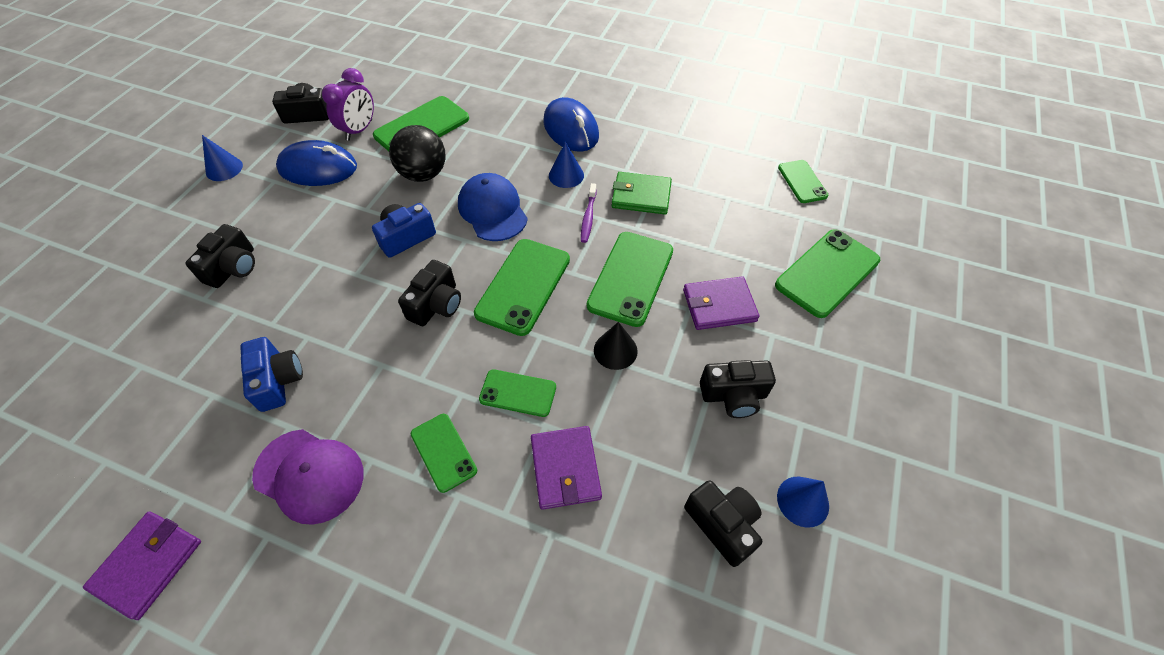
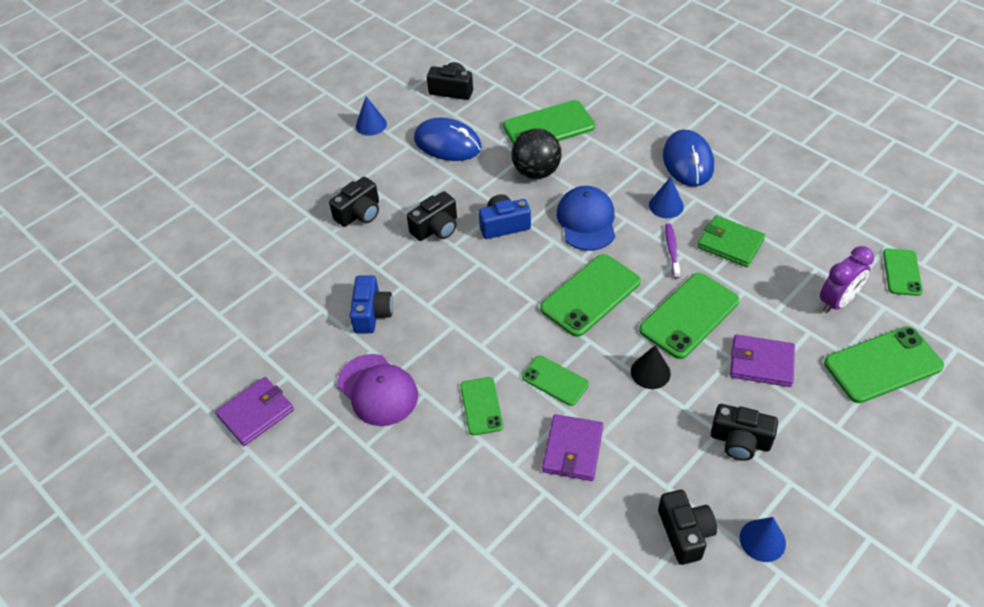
camera: 25 degrees right, 5 degrees down
purple clock [322,68,374,141] -> purple clock moved to [820,246,874,313]
black camera [398,260,461,326] -> black camera moved to [407,191,457,241]
purple toothbrush [581,183,597,243] -> purple toothbrush turned 150 degrees clockwise [665,223,680,278]

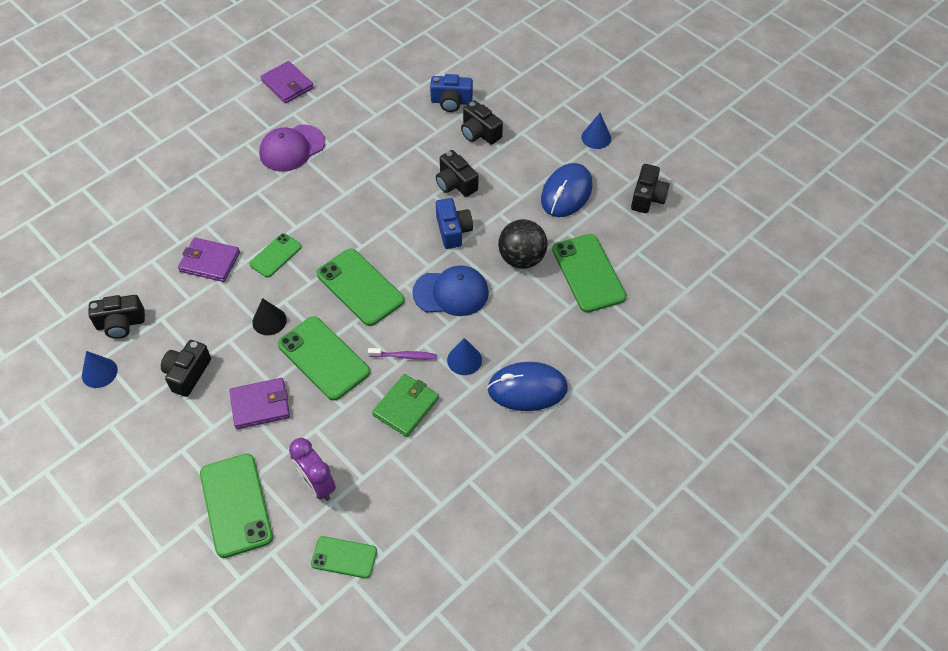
camera: 90 degrees right, 5 degrees up
blue camera [350,275,393,333] -> blue camera moved to [430,74,473,112]
green phone [460,377,503,435] -> none
purple wallet [730,334,795,387] -> purple wallet turned 60 degrees clockwise [229,378,290,429]

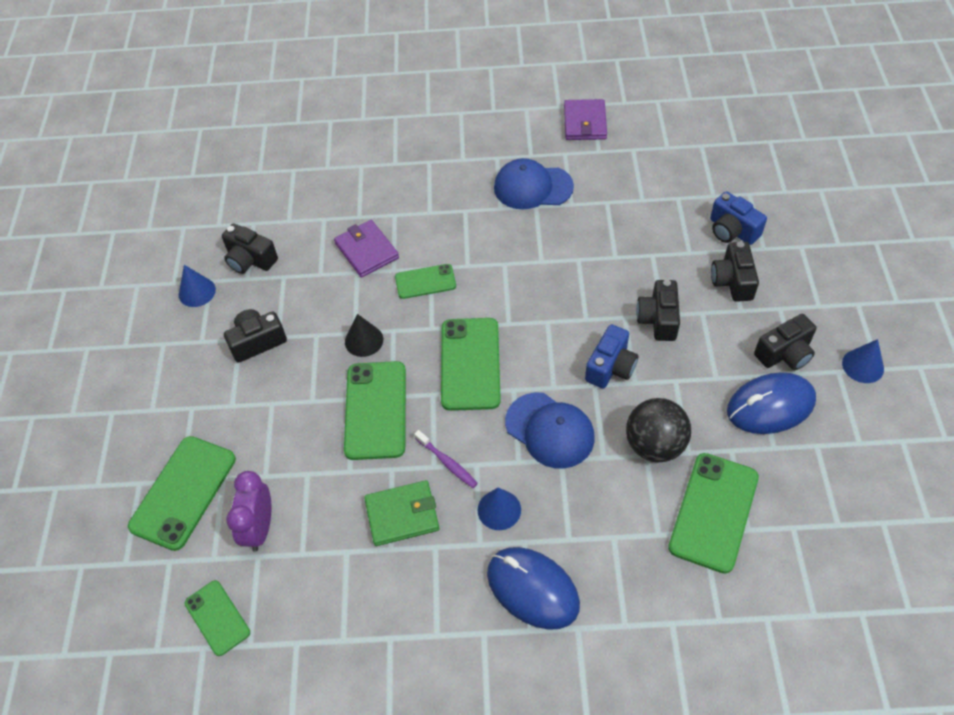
camera: 45 degrees right, 0 degrees up
purple wallet [229,378,290,429] -> none
purple cap [259,125,325,172] -> blue cap [494,158,574,210]
black camera [631,164,670,213] -> black camera moved to [754,314,816,370]

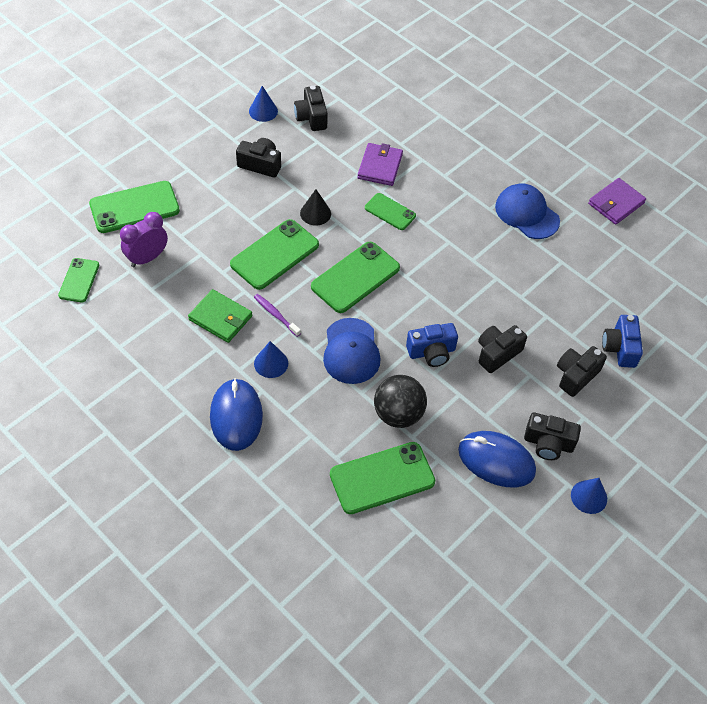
camera: 40 degrees right, 0 degrees up
purple toothbrush [414,430,478,488] -> purple toothbrush turned 135 degrees clockwise [254,294,301,337]

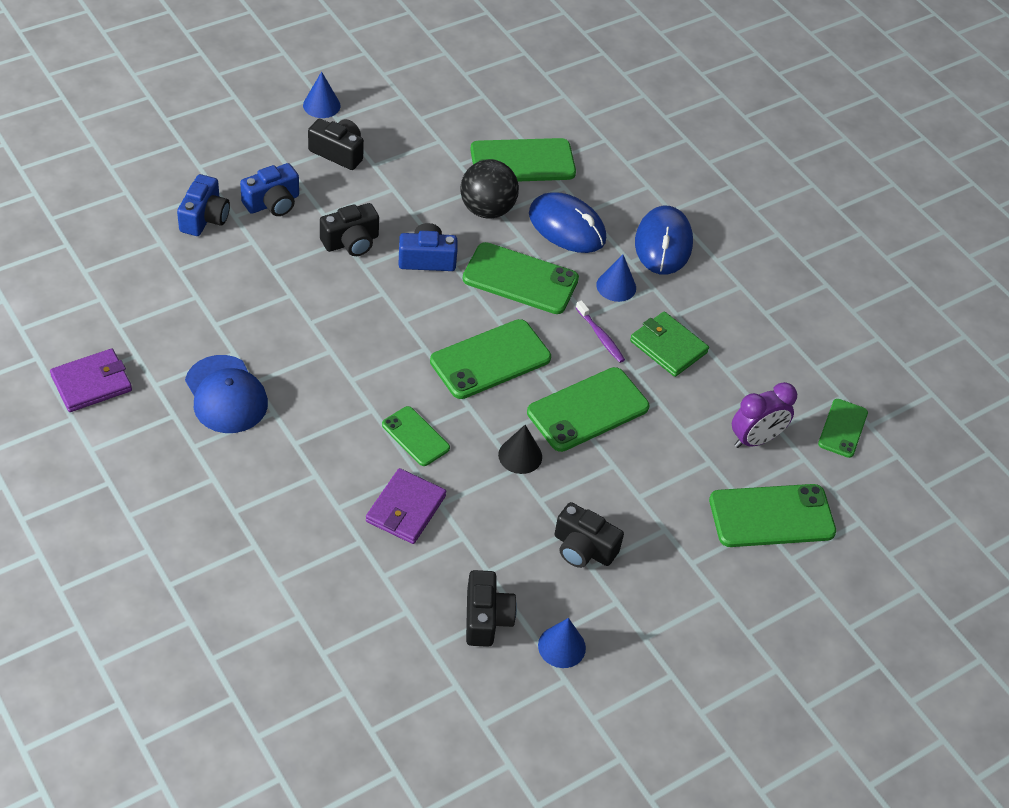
camera: 170 degrees left, 5 degrees down
blue cap [323,318,380,384] -> green phone [462,242,579,314]
blue mouse [458,431,536,488] -> blue mouse moved to [529,192,606,253]
black camera [557,346,607,397] -> blue camera [240,163,299,216]

